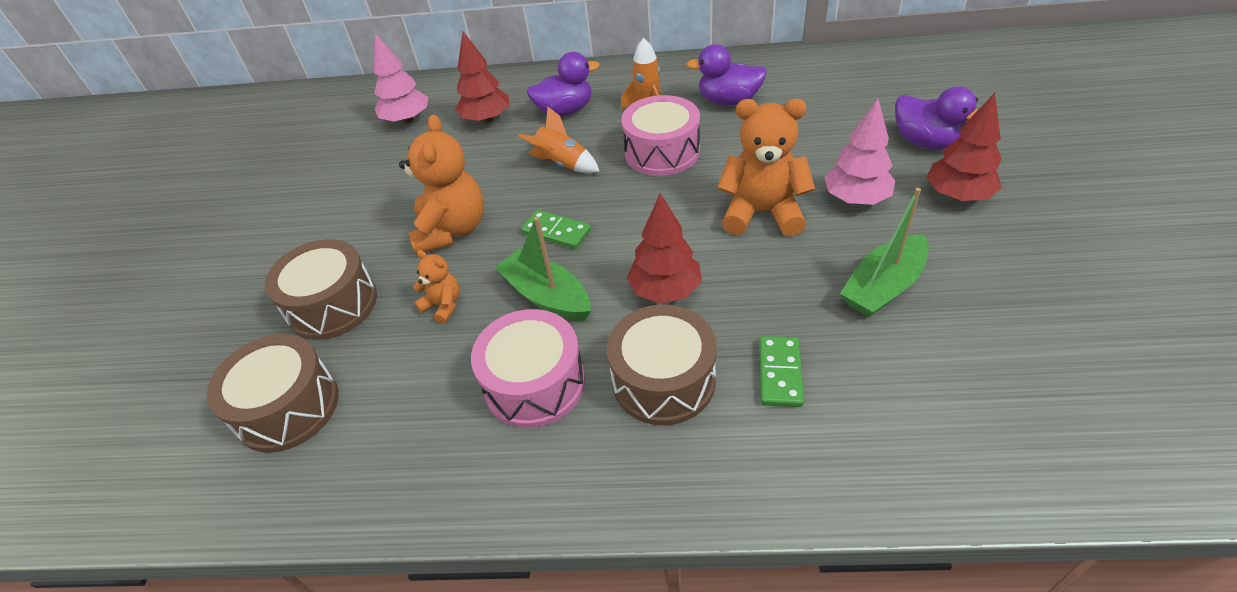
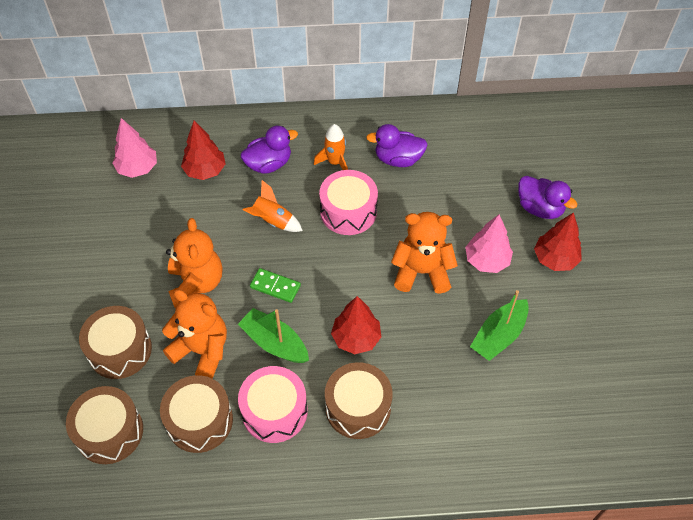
camera: 10 degrees left, 10 degrees up
orange teddy bear [413,250,460,324] -> orange teddy bear [162,289,227,379], size x1.97
green domino [759,336,804,407] -> none
none -> brown drum [160,375,233,453]

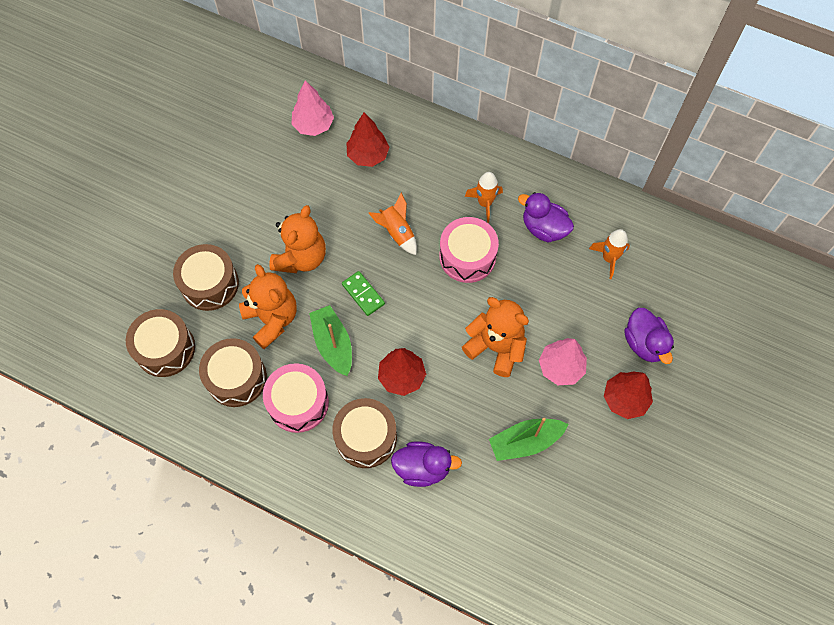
camera: 30 degrees right, 10 degrees up
purple duck [240,126,298,174] -> purple duck moved to [391,441,462,487]
none -> orange rocket [589,229,630,279]

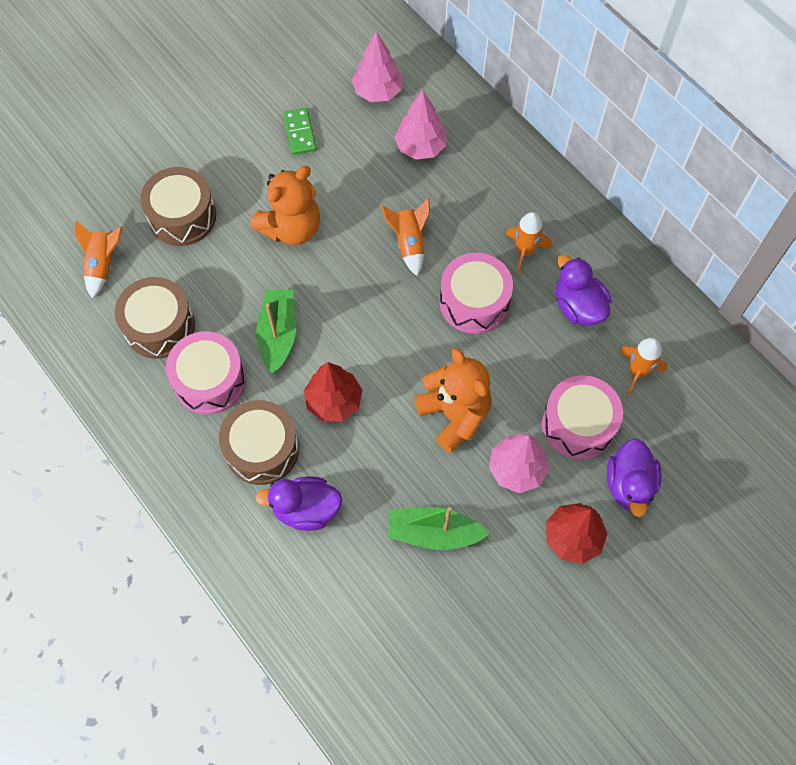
camera: 25 degrees right, 0 degrees up
brown drum [126,309,195,377] -> orange rocket [75,220,123,298]
orange teddy bear [239,264,297,349] -> none
green domino [342,271,385,316] -> green domino moved to [283,108,317,155]
red tree [347,112,389,167] -> pink tree [394,90,446,160]
purple duck [391,441,462,487] -> purple duck turned 150 degrees clockwise [255,476,342,531]
none -> pink drum [542,375,623,460]

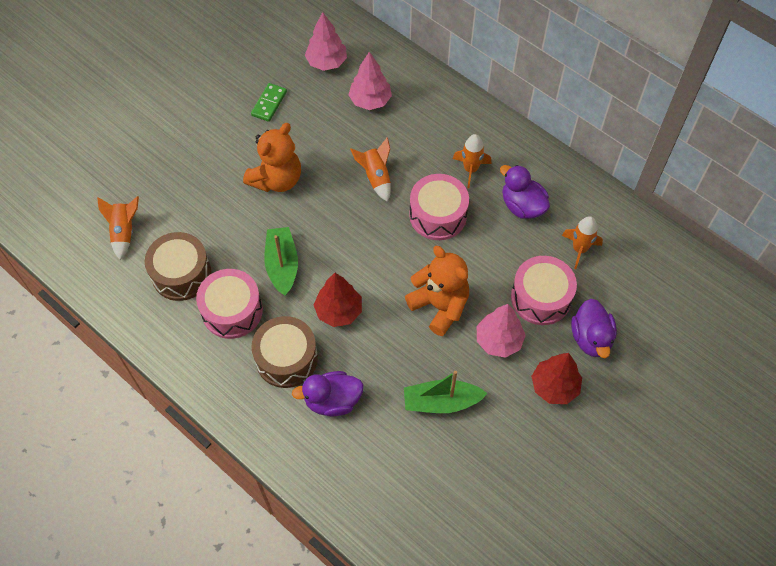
camera: 10 degrees left, 5 degrees down
brown drum [140,167,216,246] -> none
green domino [283,108,317,155] -> green domino turned 45 degrees clockwise [251,83,287,122]

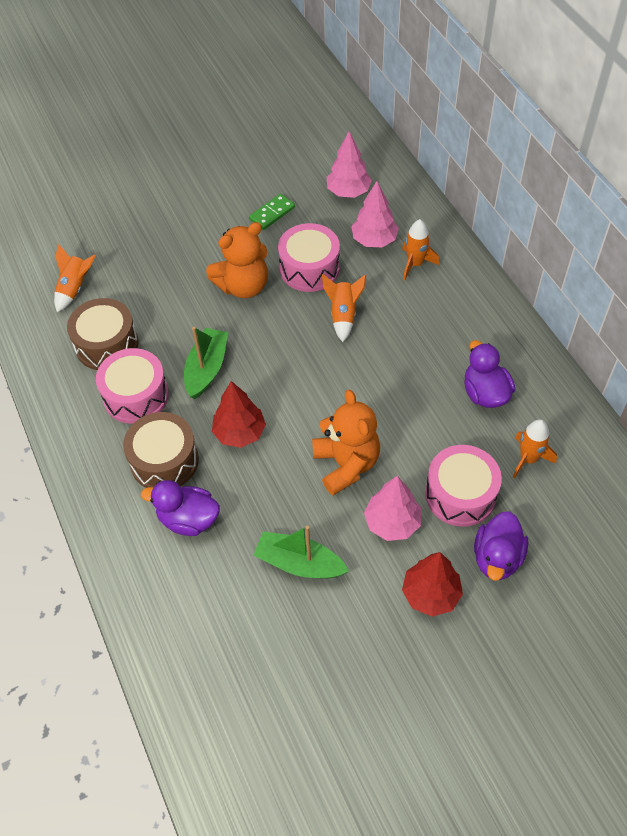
camera: 25 degrees right, 5 degrees down
pink drum [409,174,469,240] -> pink drum moved to [278,223,340,292]
orange rocket [453,134,491,188] -> orange rocket moved to [402,219,439,280]

